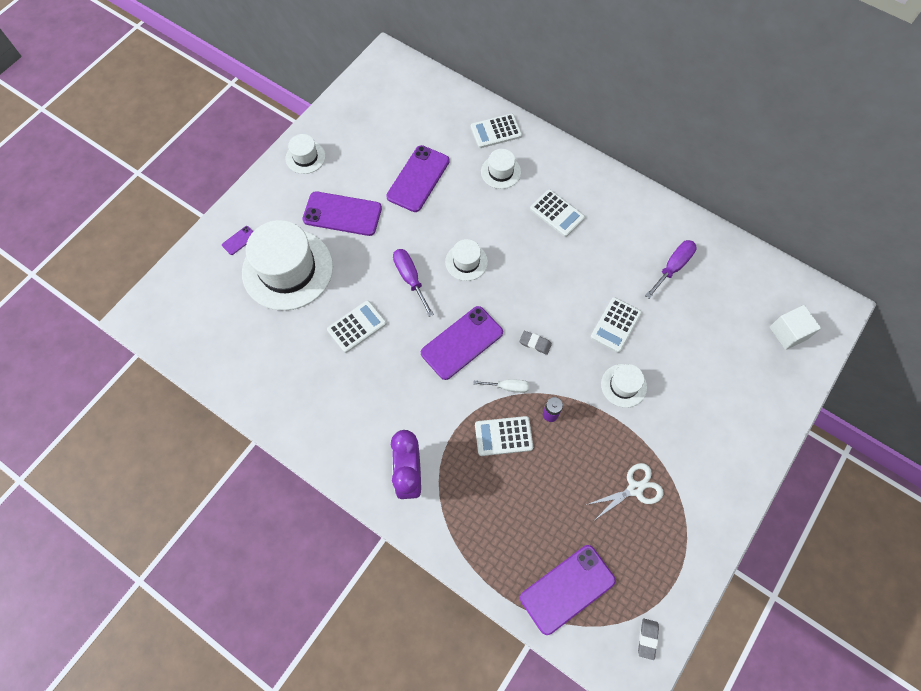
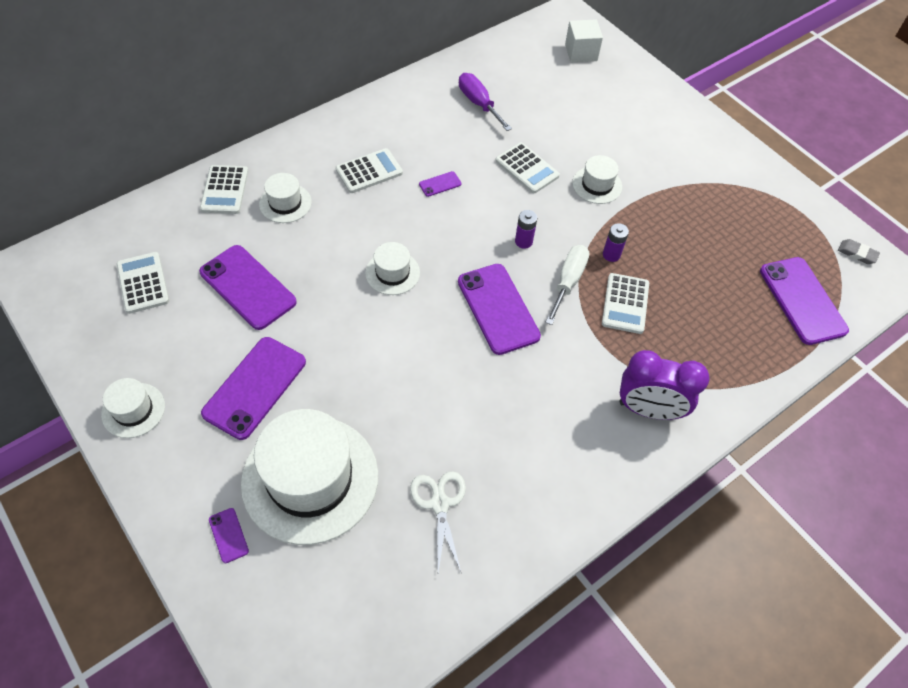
camera: 75 degrees left, 10 degrees down
white calculator [327,300,386,353] -> white calculator moved to [117,252,169,314]
purple screwdriver [393,249,434,317] -> none
white screwdriver [473,379,529,393] -> white screwdriver [545,245,589,325], size x1.51
grey eraser [519,331,552,355] -> purple battery [515,210,537,249]
white scissors [586,463,664,519] -> white scissors moved to [410,471,466,572]
none -> purple phone [419,171,461,197]

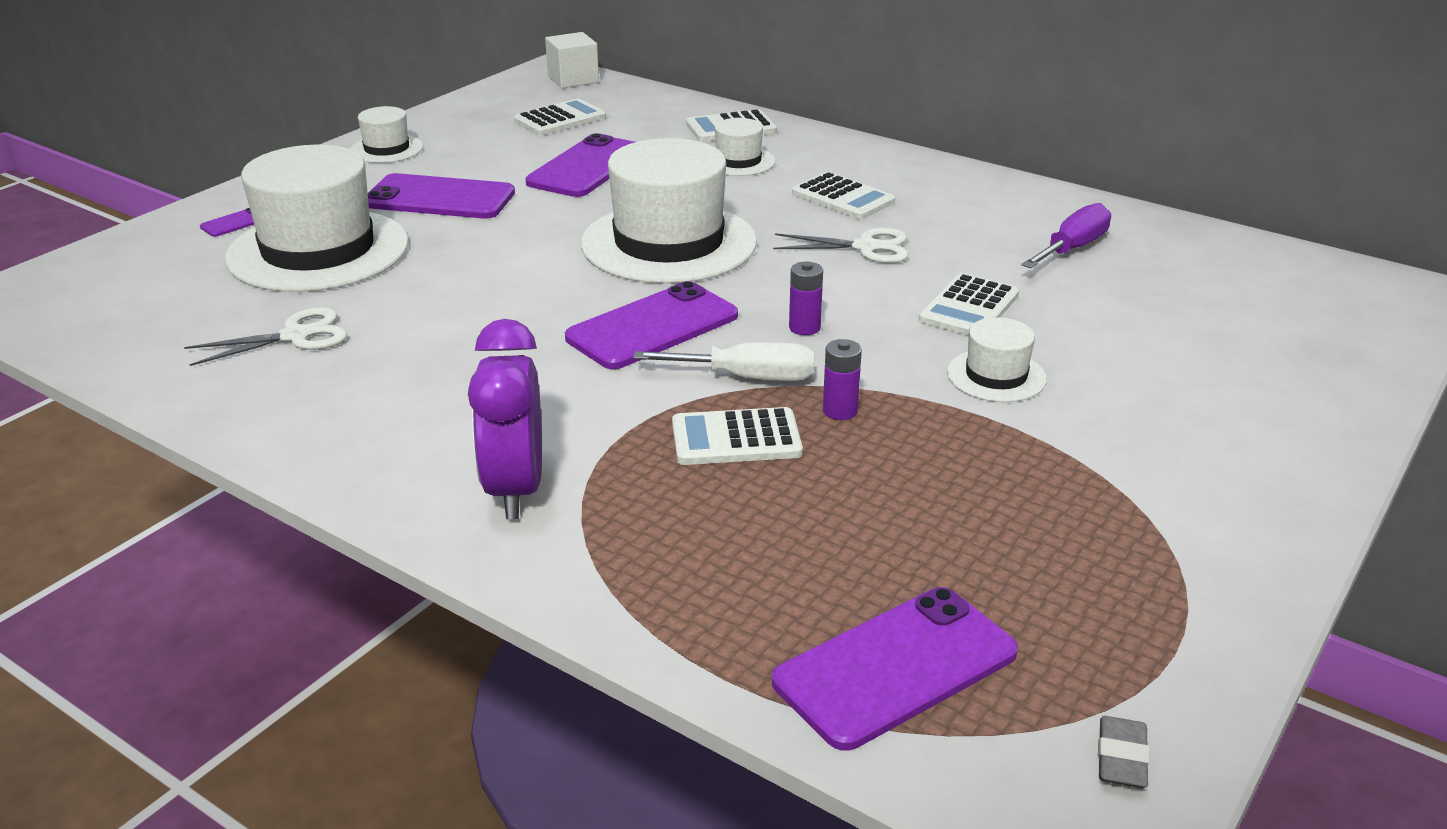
camera: 75 degrees right, 25 degrees down
white hat [365,242,420,295] -> white hat [581,138,757,284], size x2.12
purple phone [419,171,461,197] -> white scissors [773,228,908,263]
white cube [565,19,603,62] -> white cube moved to [545,32,599,88]

